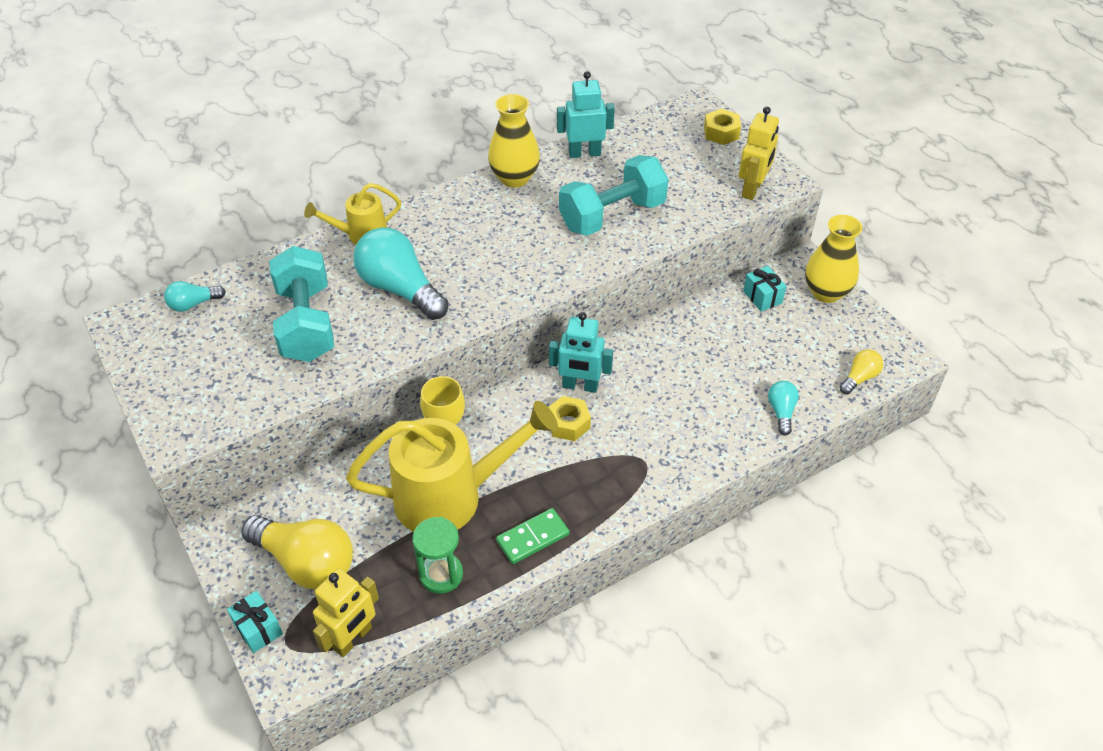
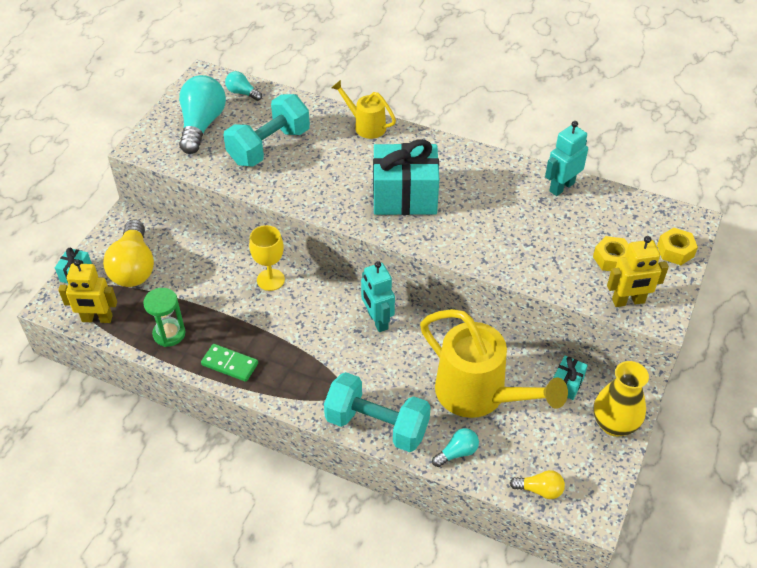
camera: 55 degrees right, 0 degrees up
yellow watering can [346,401,558,532] -> yellow watering can moved to [420,309,568,418]
turquoise light bulb [353,227,449,320] -> turquoise light bulb moved to [179,75,226,154]
yellow vase [488,94,540,188] -> none
yellow nut [548,396,591,441] -> yellow nut moved to [593,236,629,271]
turquoise robot [557,71,615,158] -> turquoise robot turned 90 degrees counterclockwise [545,121,588,196]
turquoise dumbbell [559,155,669,236] -> turquoise dumbbell moved to [324,372,431,452]
none -> turquoise gift [373,139,439,215]

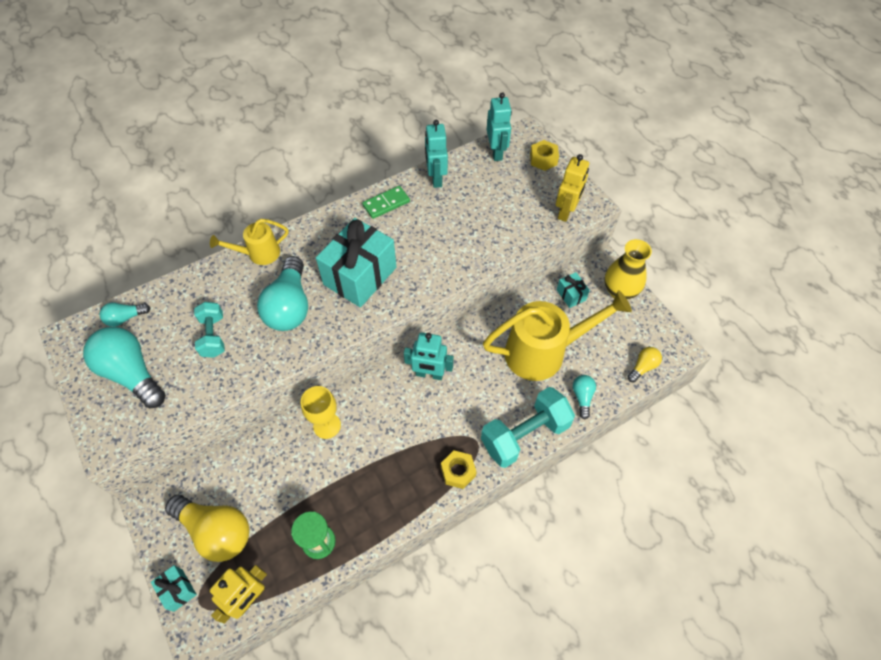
camera: 55 degrees left, 10 degrees up
green domino [201,344,258,382] -> green domino moved to [362,186,410,219]
turquoise dumbbell [223,94,310,167] -> turquoise dumbbell [194,302,225,358], size x0.59
yellow nut [593,236,629,271] -> yellow nut moved to [441,450,477,489]
none -> turquoise light bulb [257,256,308,331]
none -> turquoise robot [487,92,512,161]

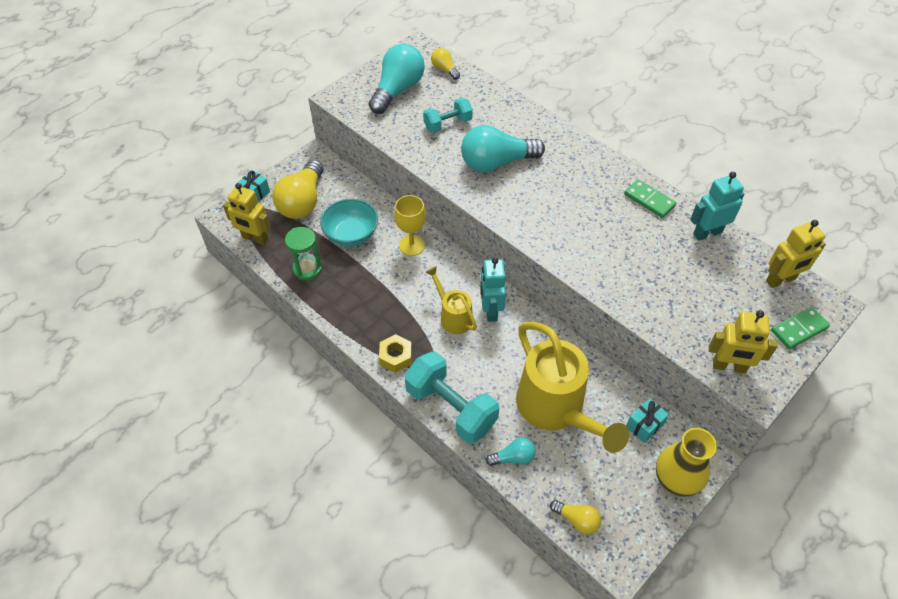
camera: 75 degrees right, 5 degrees down
turquoise light bulb [100,303,150,327] -> yellow light bulb [431,48,460,80]
yellow watering can [210,219,288,265] -> yellow watering can moved to [425,266,477,334]
turquoise gift [316,218,397,307] -> none
turquoise robot [487,92,512,161] -> yellow robot [766,220,826,288]
yellow nut [530,140,559,171] -> green domino [771,307,830,349]
none -> turquoise bowl [320,199,378,247]

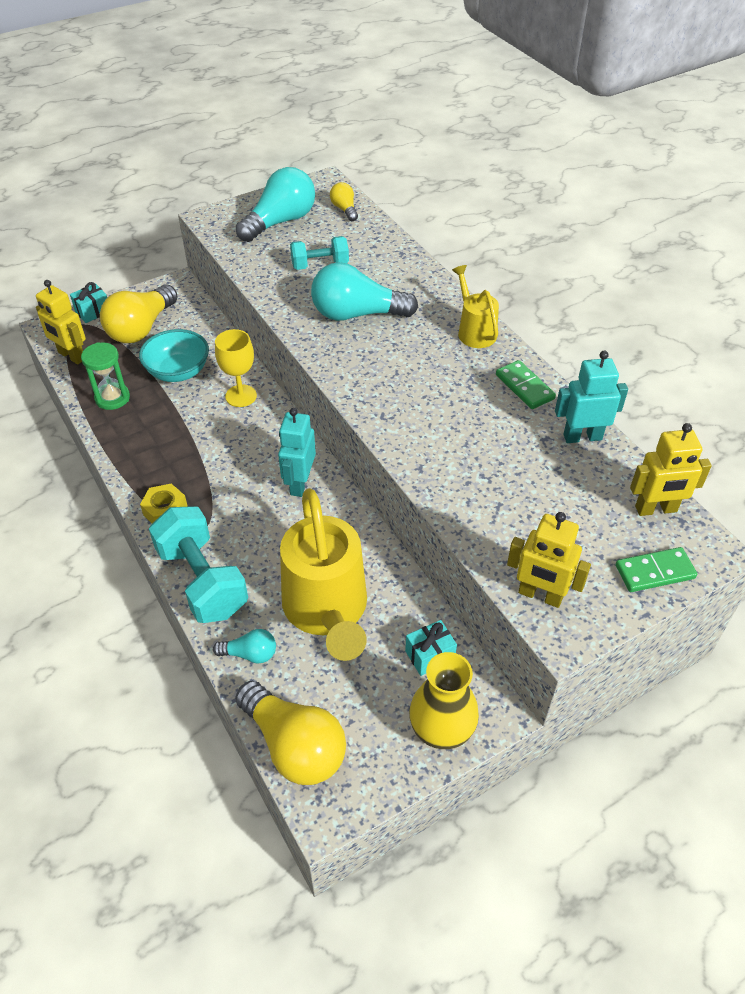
camera: 15 degrees right, 5 degrees down
yellow watering can [425,266,477,334] -> yellow watering can moved to [452,265,499,348]
yellow light bulb [550,500,601,534] -> yellow light bulb [235,681,346,785], size x2.02

